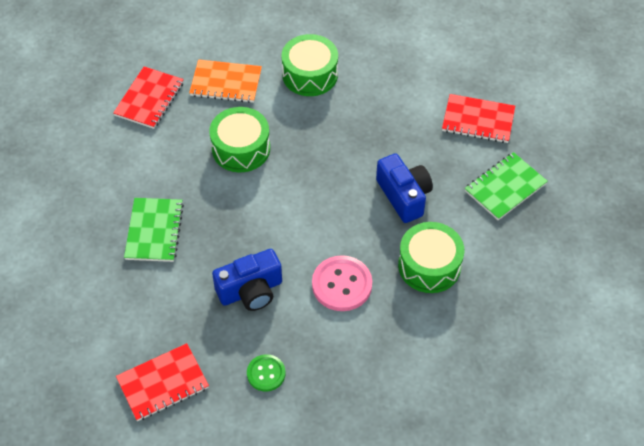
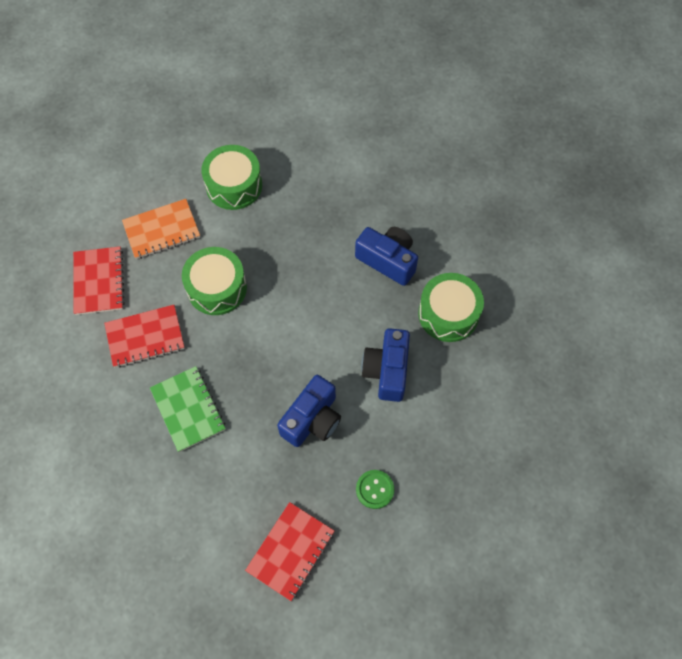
camera: 30 degrees left, 10 degrees up
pink button [312,255,372,311] -> blue camera [361,328,410,402]
red notebook [442,94,515,143] -> red notebook moved to [104,305,185,367]
green notebook [465,152,548,220] -> none

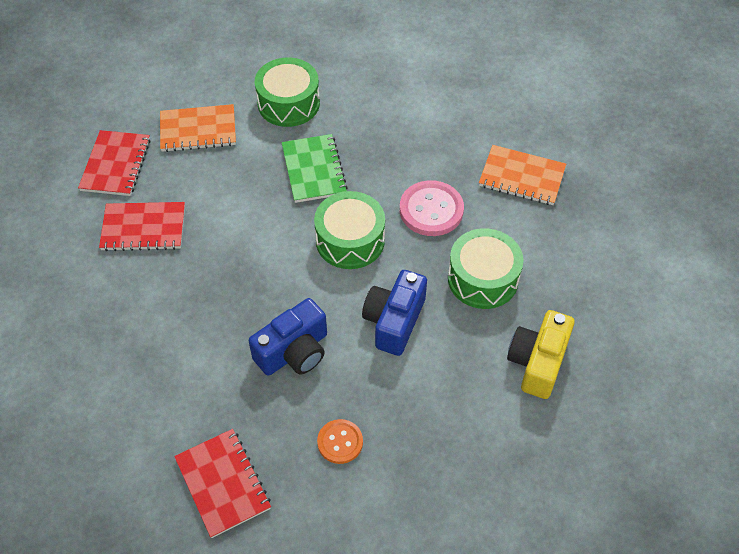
camera: 15 degrees right, 10 degrees down
green notebook [150,366,226,452] -> green notebook moved to [281,134,348,203]
green drum [182,247,247,315] -> green drum moved to [314,191,385,269]
red notebook [245,502,334,601] -> red notebook turned 75 degrees counterclockwise [174,429,271,538]
blue camera [355,227,418,286] -> pink button [400,180,464,236]
green button [356,470,394,509] -> orange button [317,419,363,464]
none -> orange notebook [479,145,566,205]
none -> yellow camera [507,310,575,399]

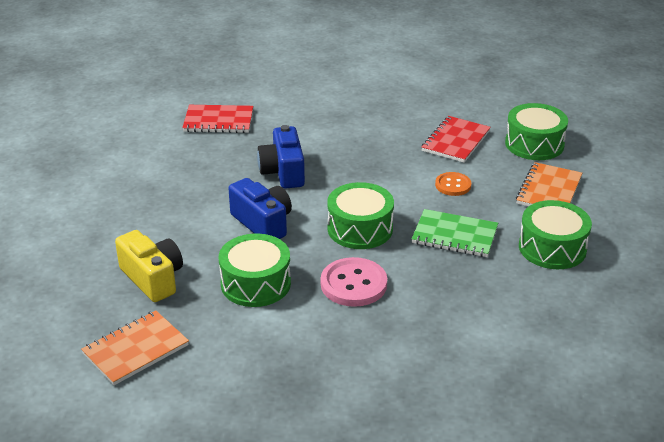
camera: 120 degrees right, 20 degrees down
red notebook [78,130,150,196] -> green drum [505,103,568,160]
orange button [317,419,363,464] -> orange button moved to [435,172,471,196]
orange notebook [479,145,566,205] -> orange notebook moved to [81,310,189,385]

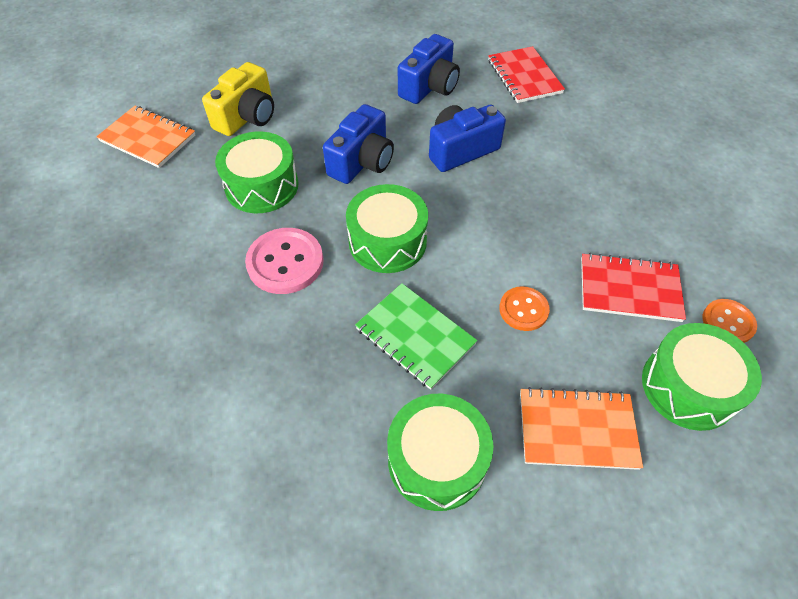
camera: 70 degrees right, 20 degrees up
green notebook [412,209,498,257] -> green notebook turned 45 degrees counterclockwise [355,283,478,390]
none -> blue camera [398,34,460,104]
none -> orange button [703,299,757,343]

